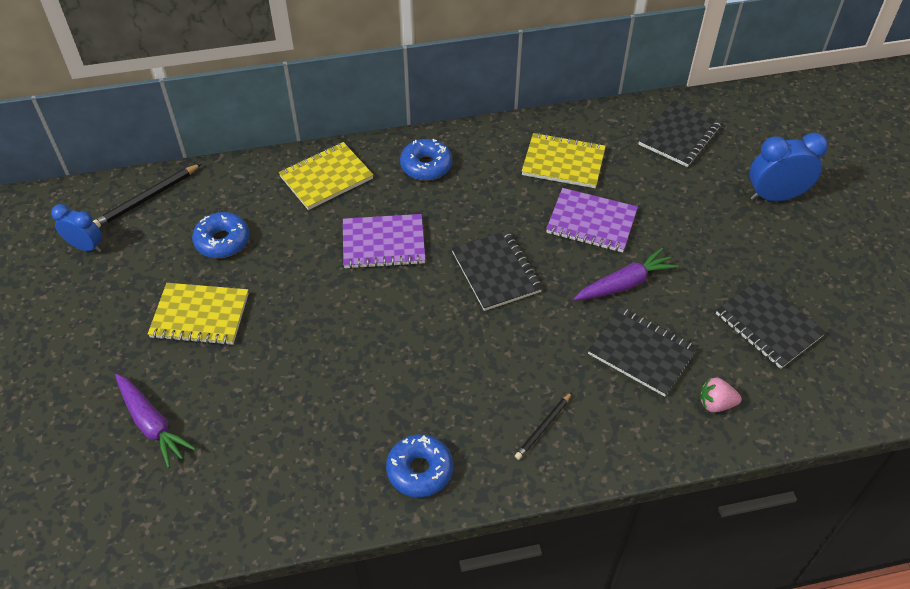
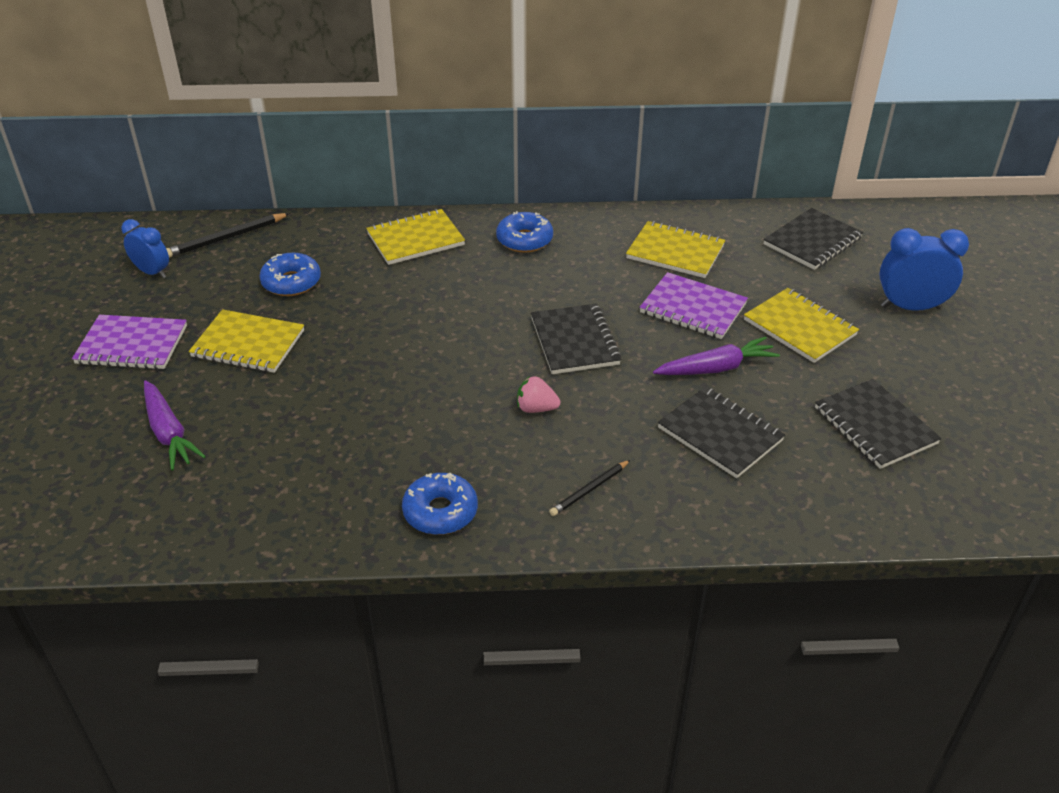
camera: 10 degrees right, 10 degrees down
purple notebook [343,214,425,269] -> purple notebook moved to [72,315,187,370]
pink strawberry [700,378,742,412] -> pink strawberry moved to [517,376,560,413]
none -> yellow notebook [744,288,859,363]

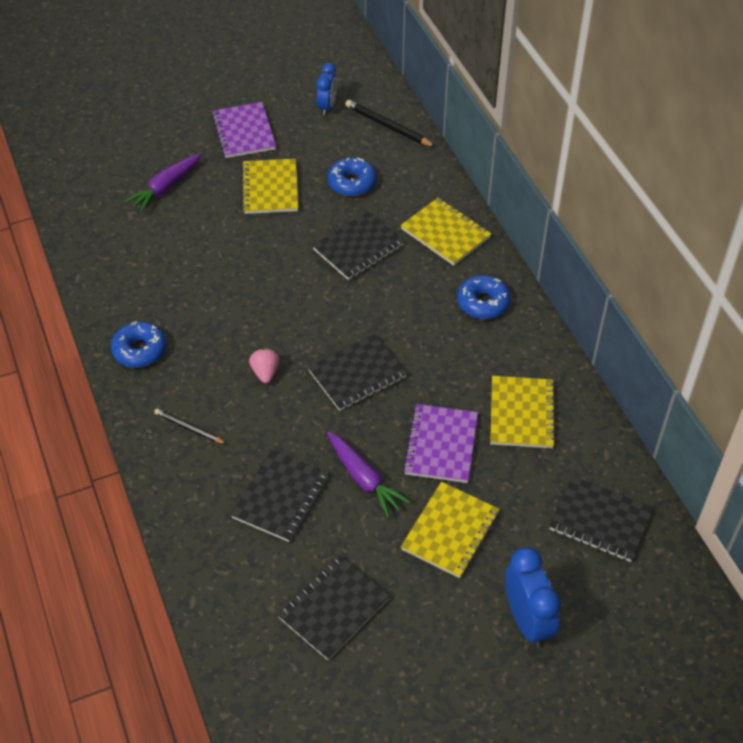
camera: 70 degrees right, 10 degrees up
none -> black notebook [312,211,404,280]

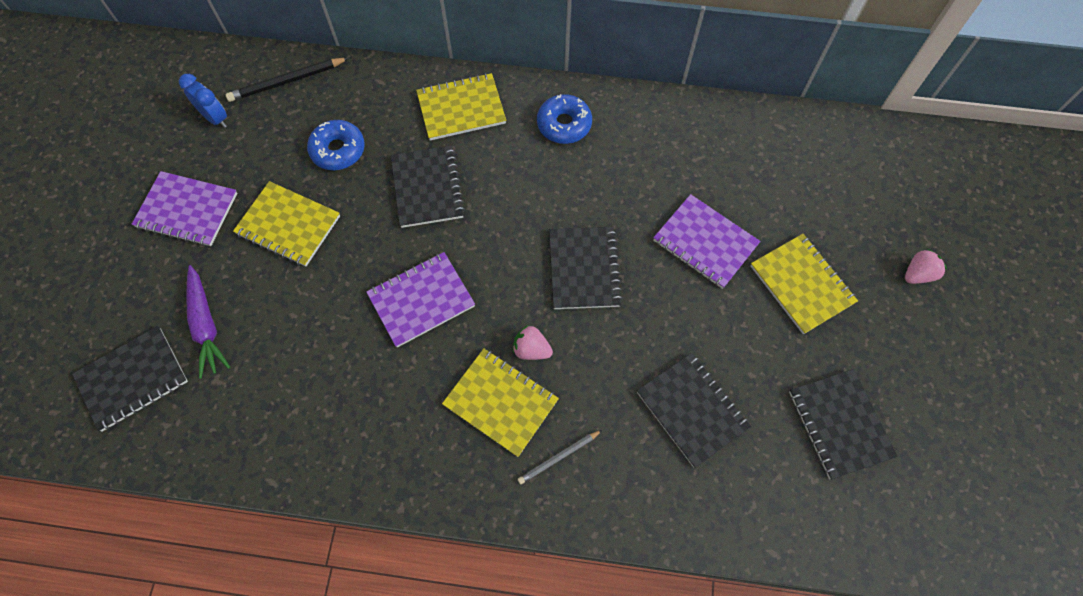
camera: 60 degrees left, 15 degrees up
blue donut [111,321,166,368] -> none
black pencil [154,409,226,444] -> grey pencil [518,430,602,484]
purple carrot [327,431,411,518] -> none
yellow notebook [490,376,556,448] -> yellow notebook moved to [442,349,559,457]
blue clock [505,547,561,647] -> pink strawberry [905,249,947,284]
black notebook [549,476,654,562] -> black notebook moved to [72,326,188,432]
none -> purple notebook [366,252,475,347]

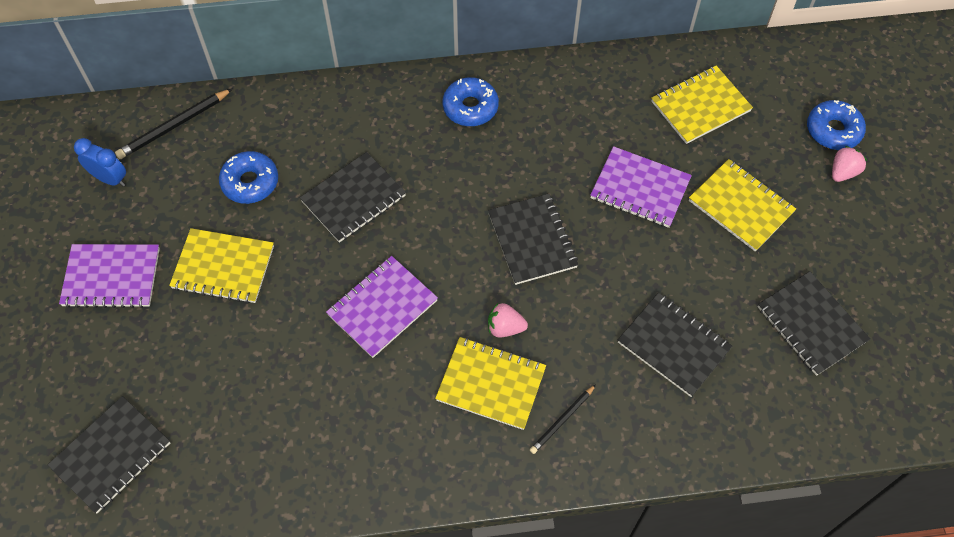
camera: 15 degrees left, 5 degrees down
purple carrot [186,265,230,379] -> none
black notebook [390,145,465,228] -> black notebook turned 75 degrees clockwise [300,152,406,243]
yellow notebook [416,73,506,141] -> yellow notebook moved to [651,66,753,144]
grey pencil [518,430,602,484] -> black pencil [530,384,596,454]
none -> blue donut [807,100,866,150]

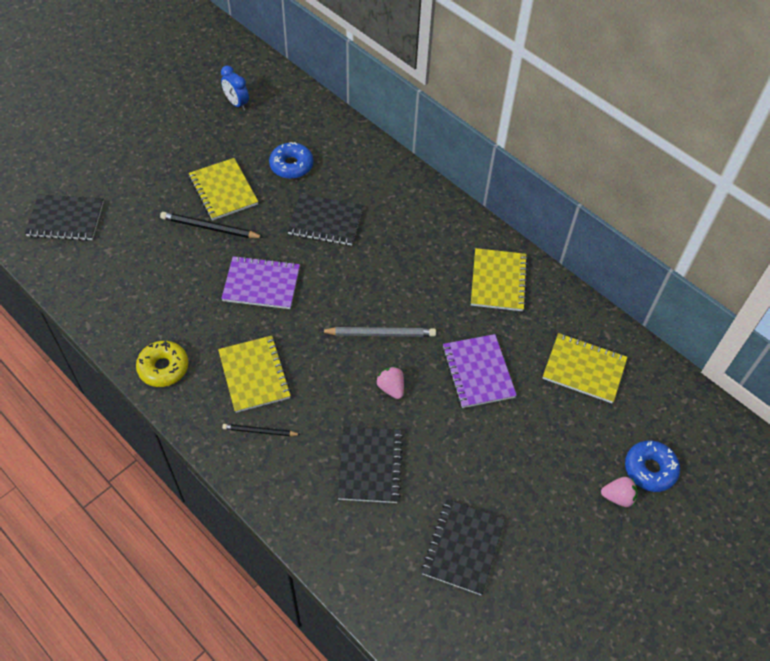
camera: 50 degrees right, 5 degrees down
purple notebook [59,244,160,308] -> none
blue clock [74,138,126,187] -> blue clock turned 150 degrees clockwise [221,66,249,111]
black pencil [115,89,232,159] -> black pencil moved to [160,212,264,238]
blue donut [443,77,499,126] -> none
black notebook [488,194,578,285] -> grey pencil [320,327,436,337]
pink strawberry [488,303,528,338] -> pink strawberry moved to [376,366,404,399]
yellow notebook [689,159,796,252] -> yellow notebook moved to [471,248,528,311]
none -> yellow donut [136,341,189,387]

